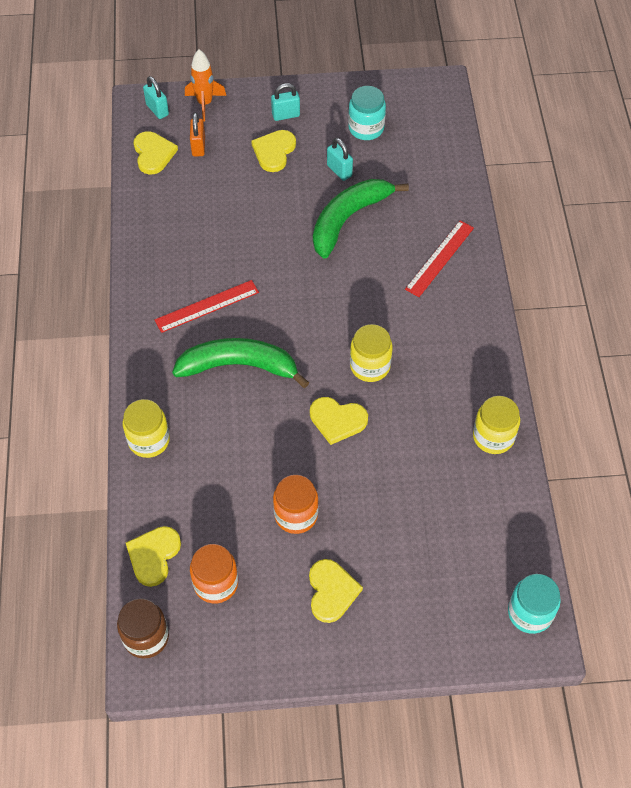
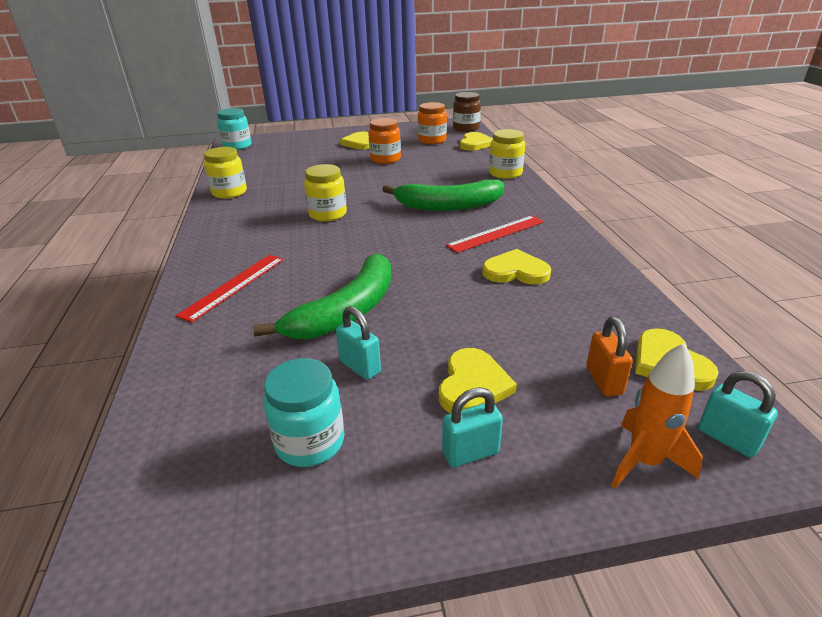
camera: 175 degrees right, 25 degrees down
yellow heart [310,397,368,445] -> yellow heart moved to [482,249,551,285]

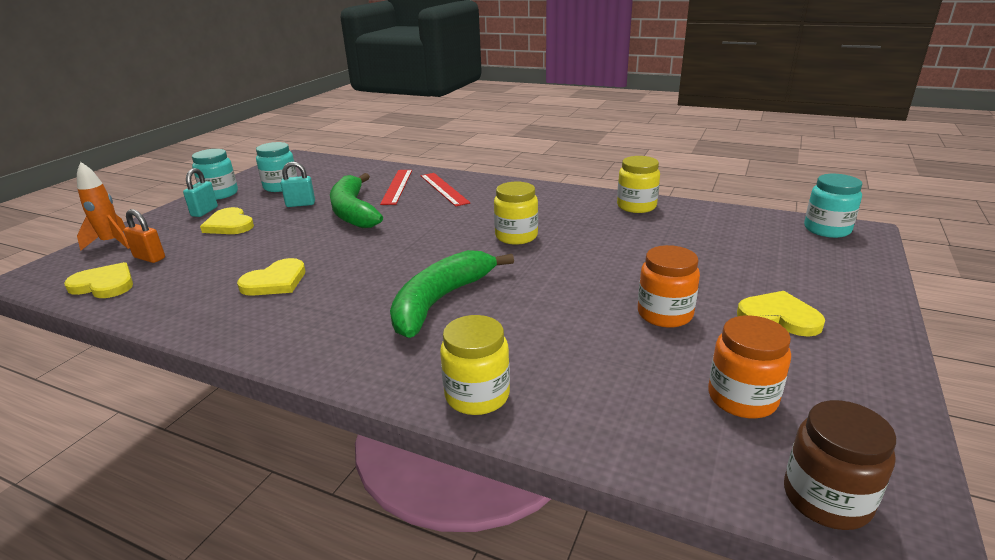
camera: 125 degrees right, 5 degrees down
red ruler [446,216,544,253] -> red ruler moved to [380,170,412,205]
yellow heart [460,132,493,151] -> none
turquoise padlock [698,371,778,458] -> none
none -> turquoise jar [192,149,238,200]

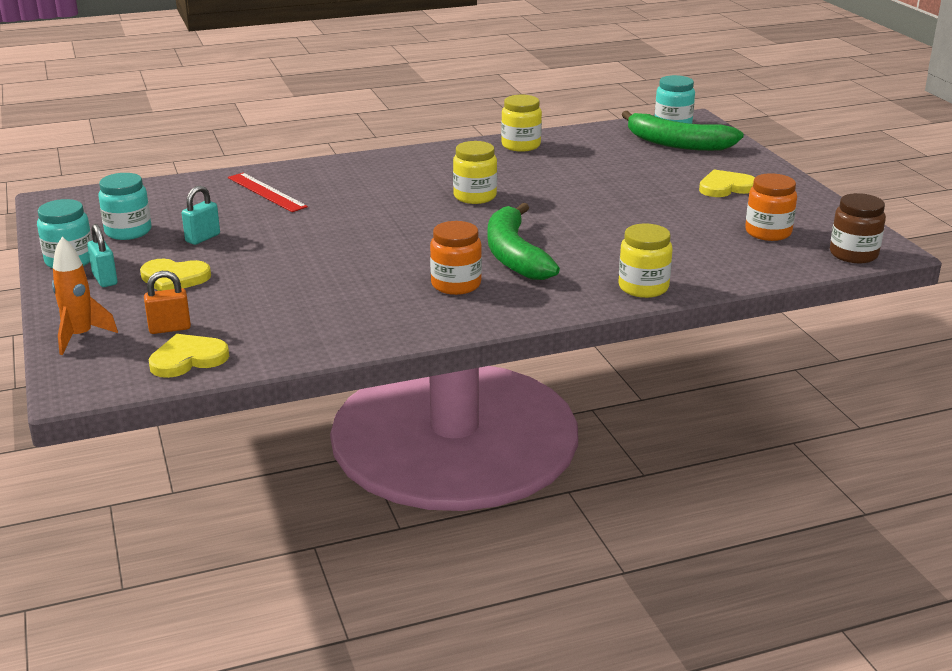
camera: 45 degrees left, 0 degrees up
yellow heart [237,258,306,296] -> none
green banana [330,173,383,228] -> green banana moved to [622,111,744,151]
red ruler [421,173,470,207] -> none
orange jar [638,245,700,328] -> orange jar moved to [430,221,482,295]

